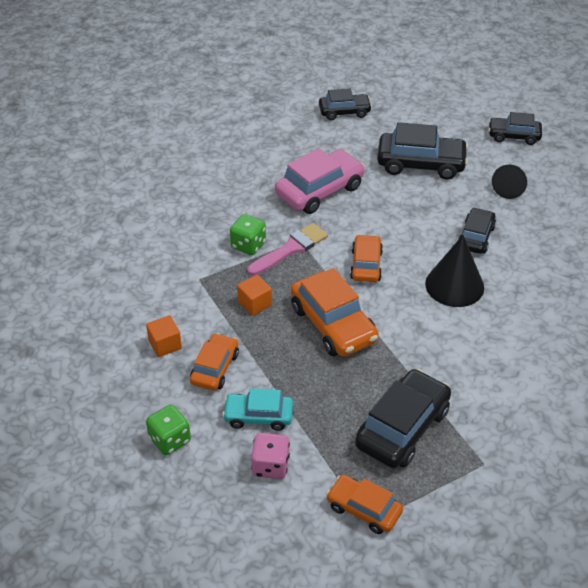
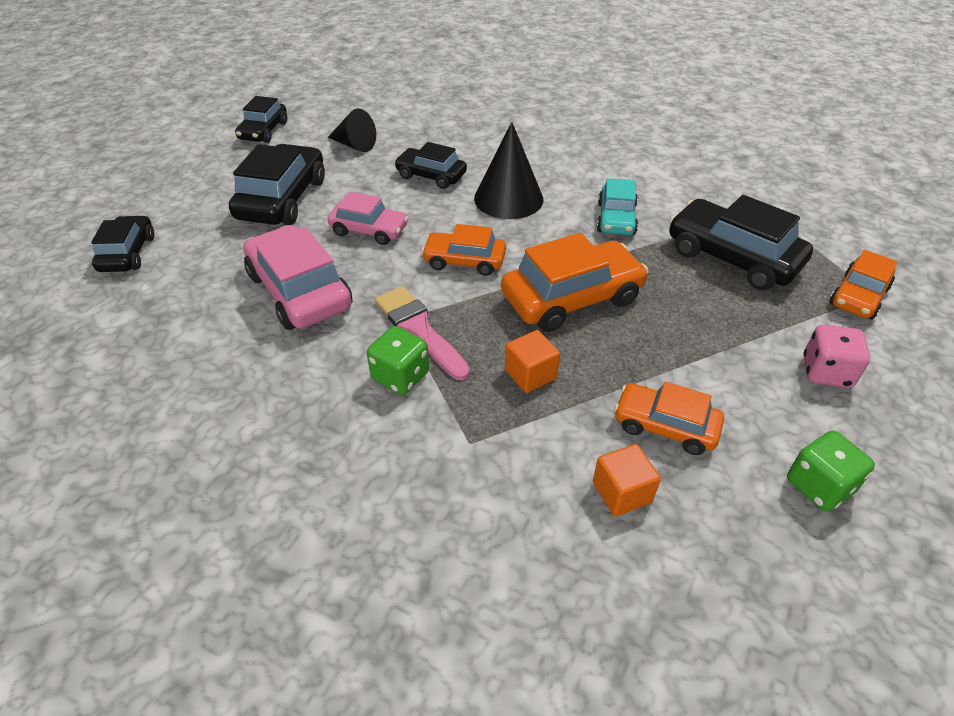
camera: 85 degrees left, 0 degrees up
turquoise car [222,388,293,431] -> turquoise car moved to [597,178,638,235]
none -> pink car [327,192,408,245]

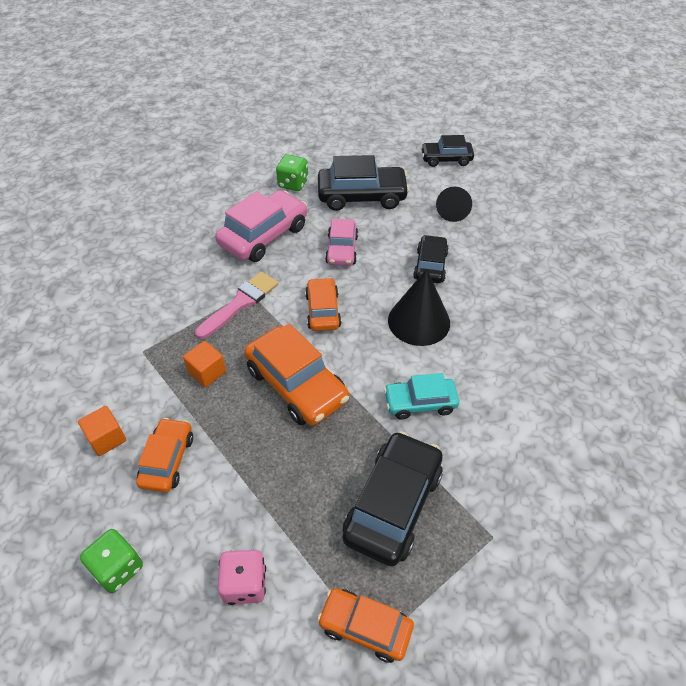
camera: 75 degrees right, 5 degrees up
black car [91,215,155,272] -> none
green dice [367,326,429,395] -> green dice moved to [276,154,308,191]

